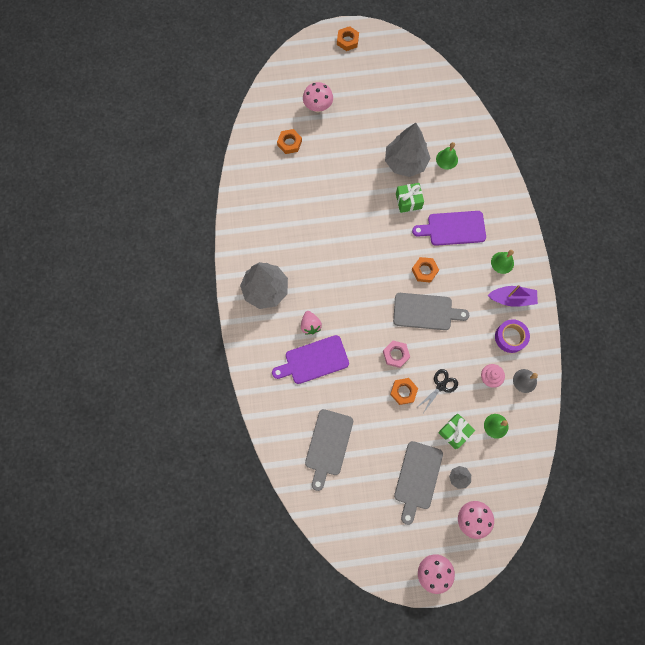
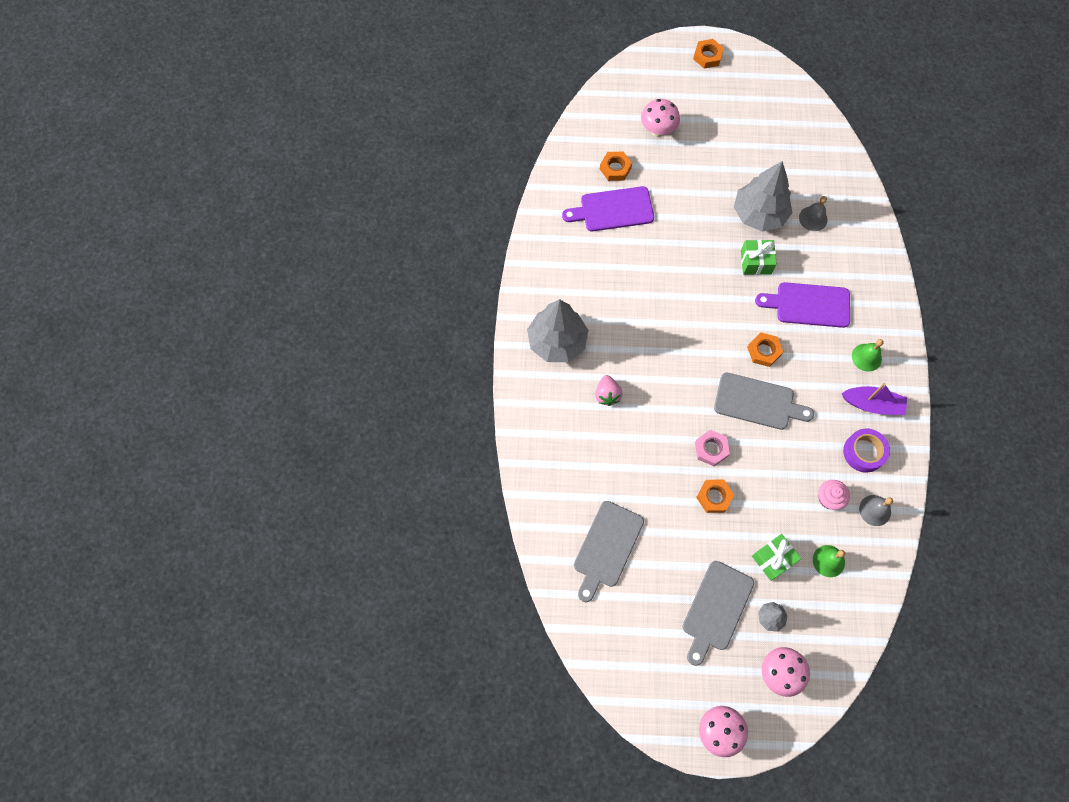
camera: 10 degrees right, 5 degrees down
purple cutting board [272,335,349,384] -> purple cutting board moved to [562,186,654,231]
black scissors [418,369,458,415] -> none
green bell [436,142,458,170] -> grey bell [799,196,827,231]

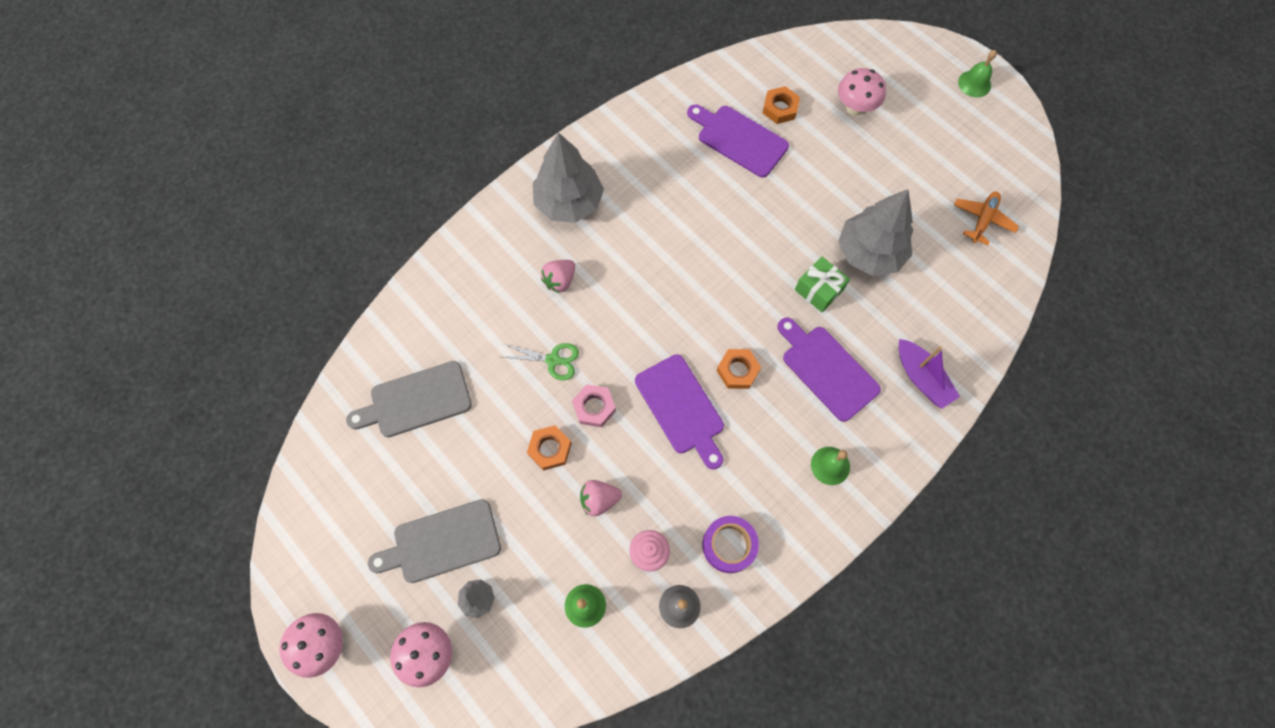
camera: 45 degrees right, 0 degrees up
orange nut [693,39,724,69] -> green bell [958,50,997,97]
grey cutting board [714,373,814,430] -> purple cutting board [635,354,724,469]
green gift [752,534,801,581] -> none
grey bell [799,196,827,231] -> none
purple boat [842,383,907,415] -> purple boat moved to [899,339,960,409]
none -> green scissors [503,343,579,380]
none -> pink strawberry [580,480,622,516]
none -> orange plane [954,192,1019,245]

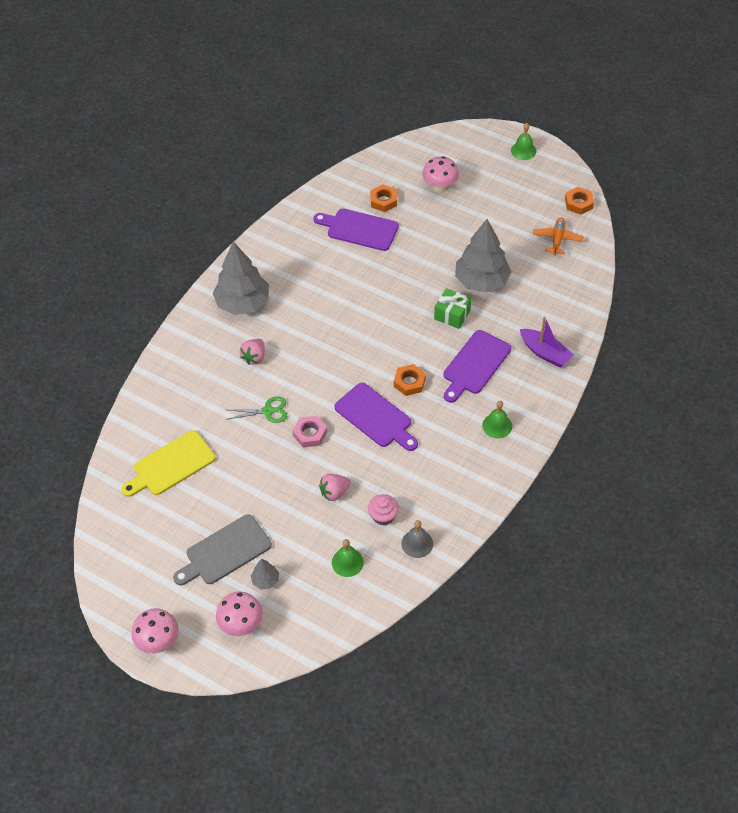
camera: 15 degrees left, 15 degrees down
grey cutting board [346,361,472,437] -> yellow cutting board [121,430,216,497]
orange nut [527,425,572,470] -> orange nut moved to [565,187,594,215]
purple tape [702,516,759,573] -> none
purple cutting board [777,317,881,422] -> purple cutting board turned 90 degrees counterclockwise [443,330,511,403]

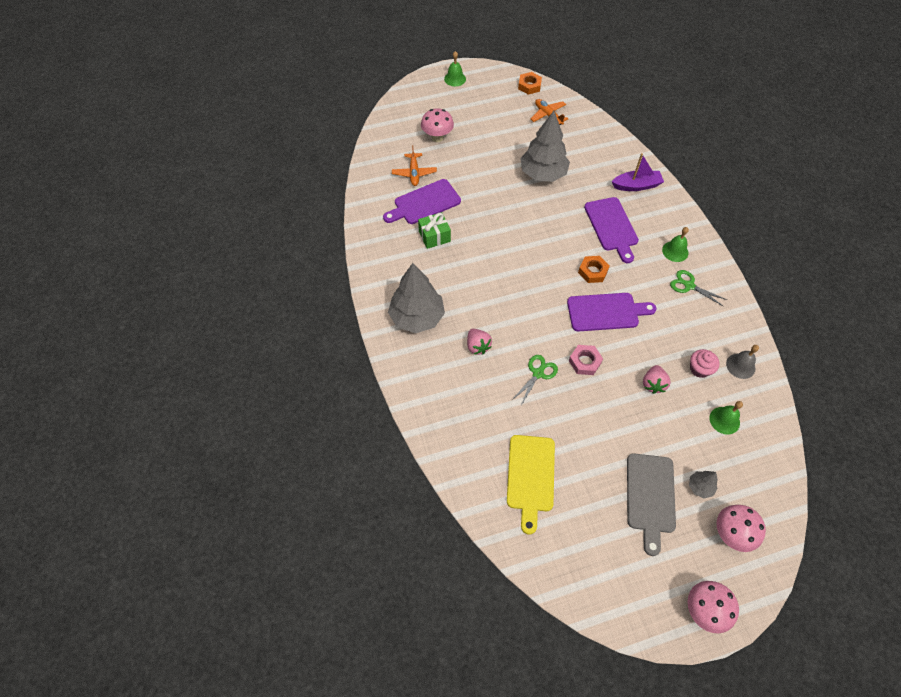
camera: 50 degrees left, 5 degrees up
orange nut [370,184,397,212] -> orange plane [392,145,437,186]
green gift [434,288,471,329] -> green gift moved to [418,212,451,249]
none -> green scissors [670,270,727,307]

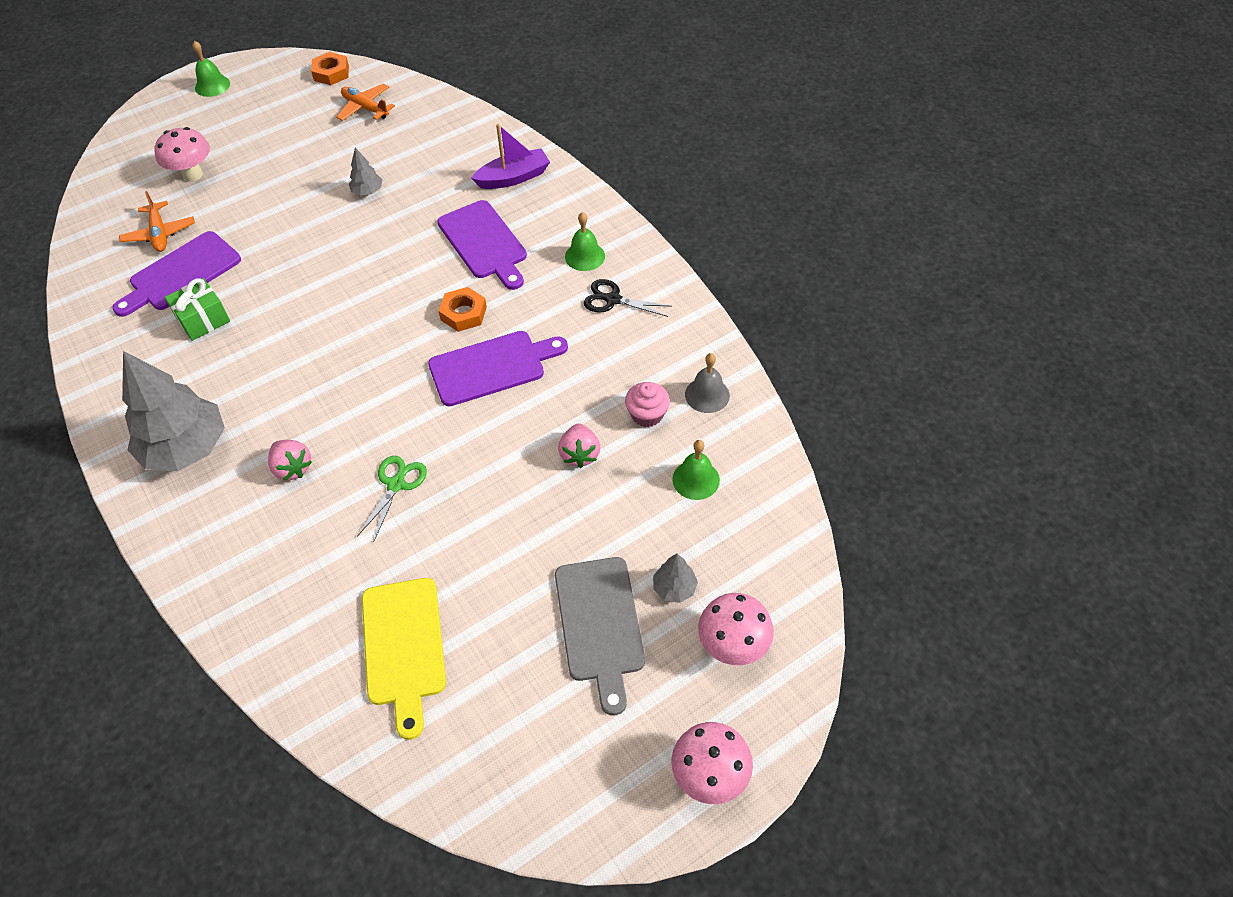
camera: 15 degrees left, 5 degrees down
grey tree [520,111,570,182] -> grey tree [349,147,382,195], size x0.44
pink nut [569,345,603,375] -> none
green scissors [670,270,727,307] -> black scissors [584,279,672,317]

